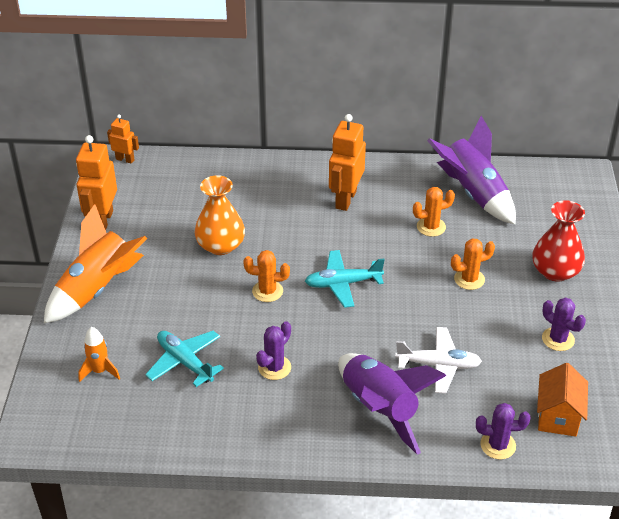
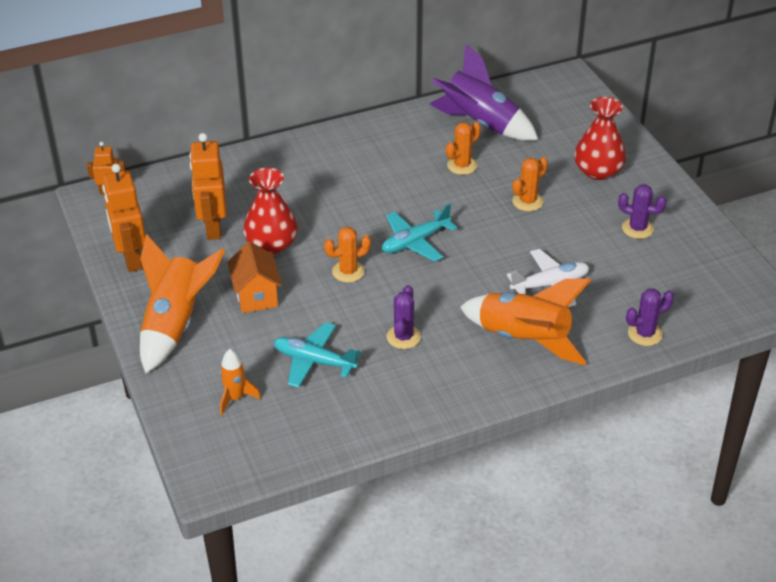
camera: 25 degrees left, 0 degrees up
orange vase [194,175,245,255] -> red vase [243,168,298,254]
orange robot [329,114,366,211] -> orange robot moved to [189,133,226,240]
purple rocket [338,353,447,455] -> orange rocket [460,278,591,365]
orange house [537,363,588,437] -> orange house moved to [227,241,282,313]

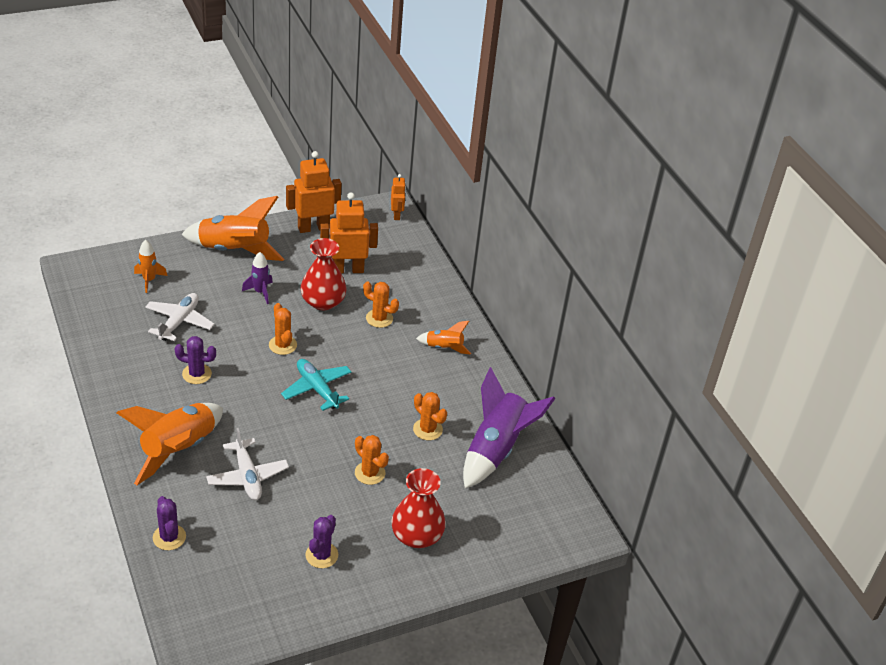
camera: 85 degrees right, 0 degrees up
orange house [227,241,282,313] -> purple rocket [242,252,273,304]
turquoise plane [274,322,361,388] -> white plane [145,293,214,341]
none -> orange cactus [363,281,399,328]
none -> orange rocket [416,321,471,355]

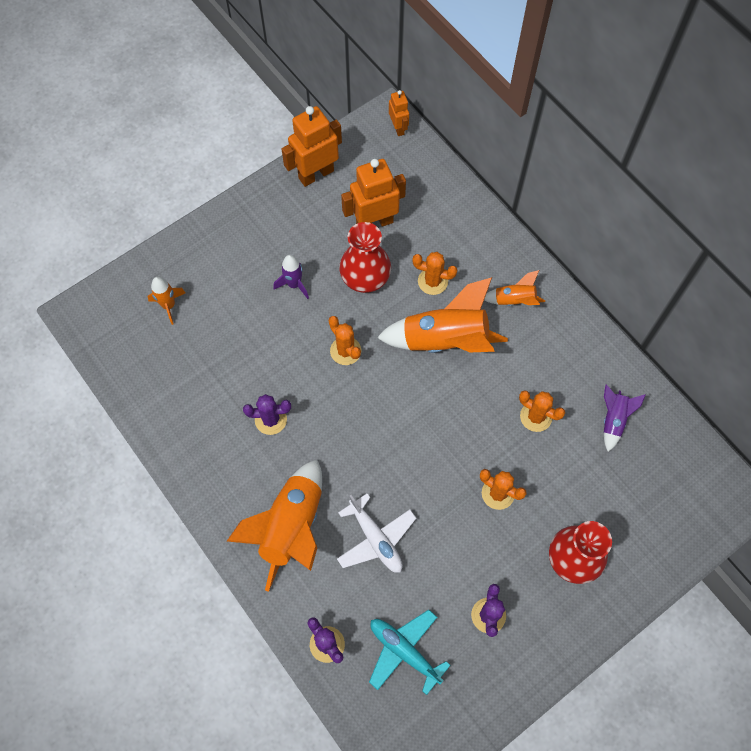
camera: 10 degrees left, 25 degrees up
white plane [145,293,214,341] -> none
orange rocket [181,196,284,261] -> orange rocket moved to [377,277,508,353]
turquoise plane [281,359,352,411] -> turquoise plane moved to [369,610,450,695]
purple rocket [463,367,555,488] -> purple rocket [604,384,646,452], size x0.50

